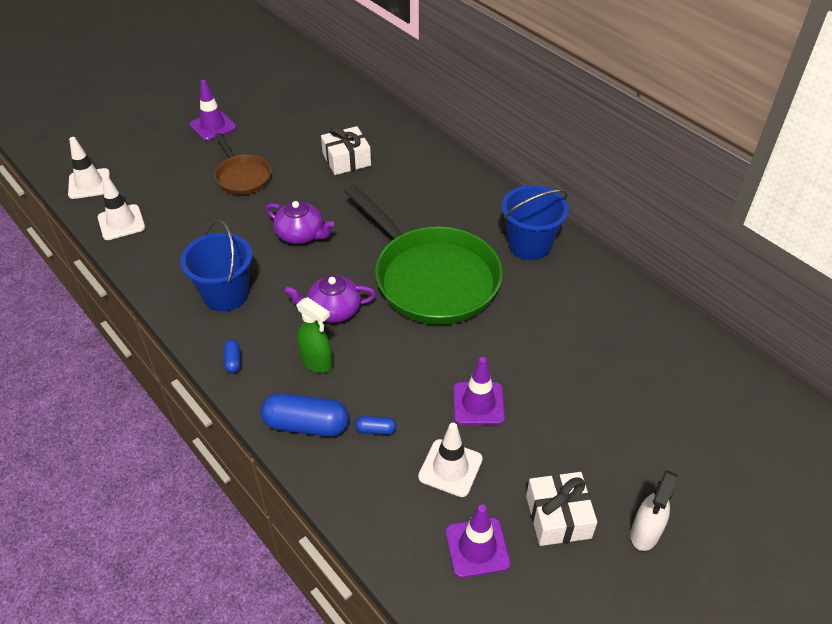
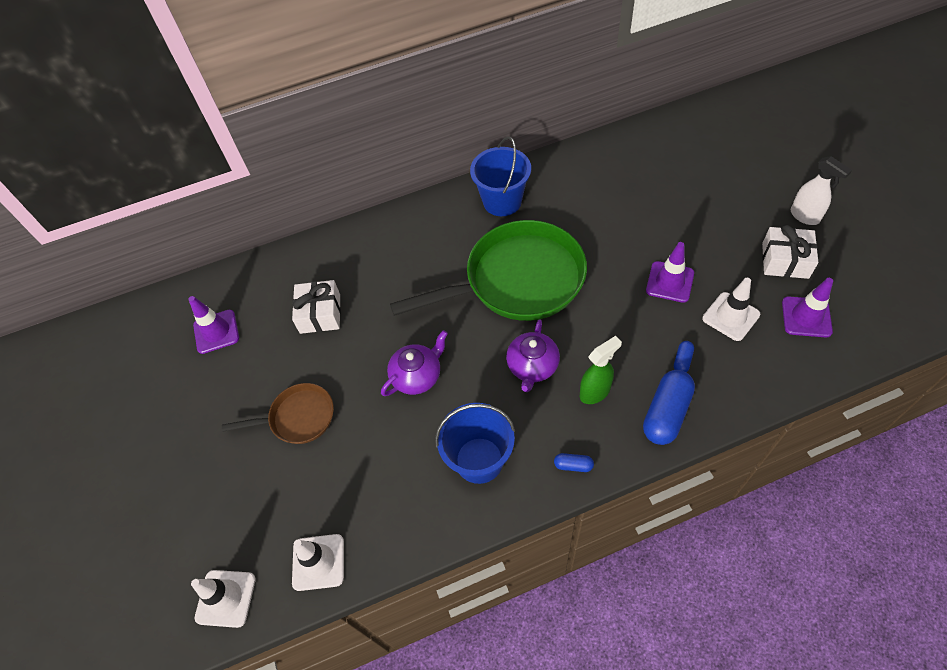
camera: 65 degrees left, 10 degrees up
purple traffic cone [190,80,236,141] -> purple traffic cone moved to [188,296,239,354]

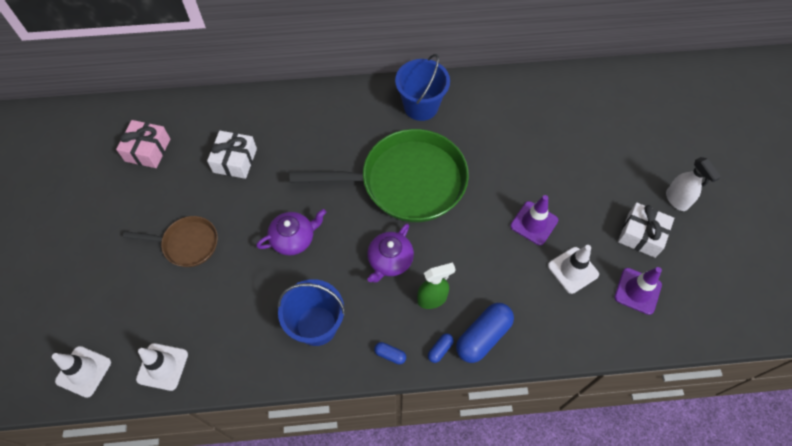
camera: 10 degrees right, 5 degrees up
purple traffic cone [188,296,239,354] -> pink gift [116,120,170,168]
blue capsule [674,341,694,372] -> blue capsule moved to [428,334,454,363]

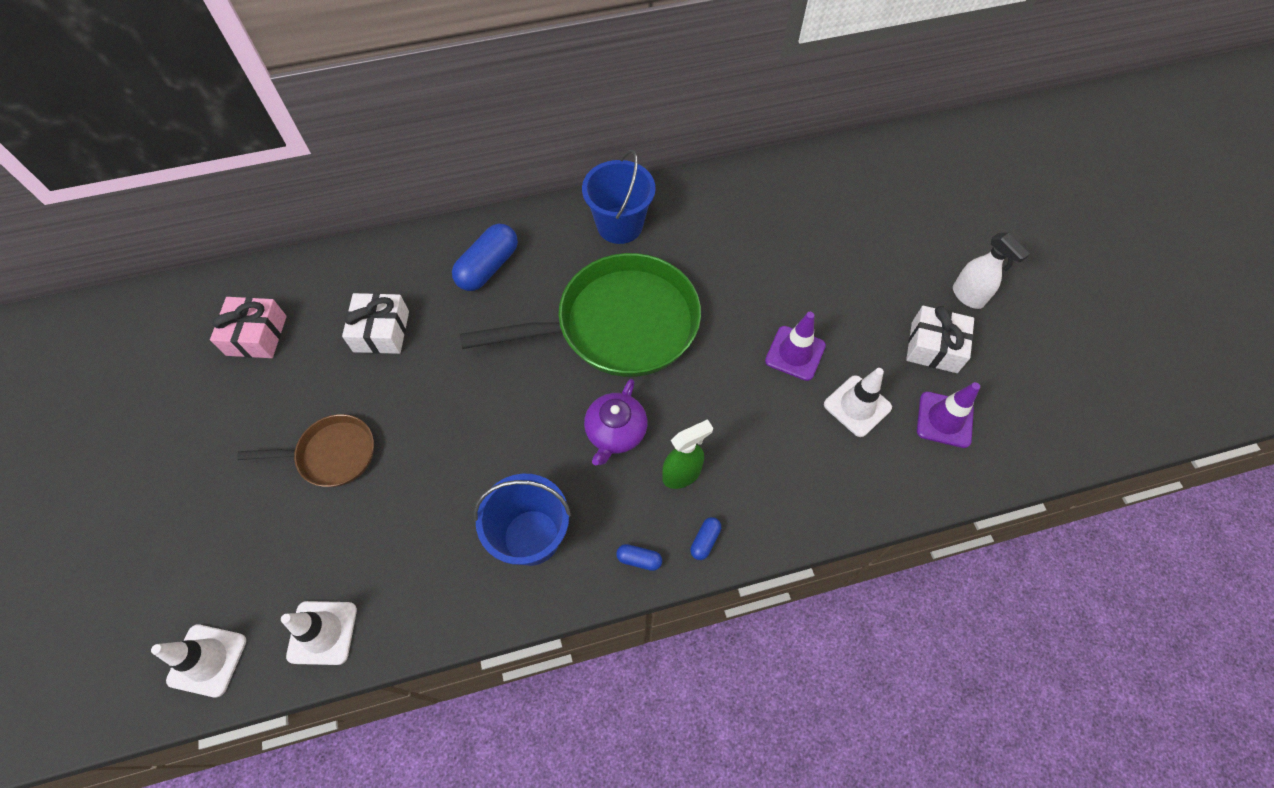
camera: 10 degrees left, 0 degrees up
purple teapot [256,209,326,256] -> none
blue capsule [456,303,514,363] -> blue capsule moved to [452,224,518,291]

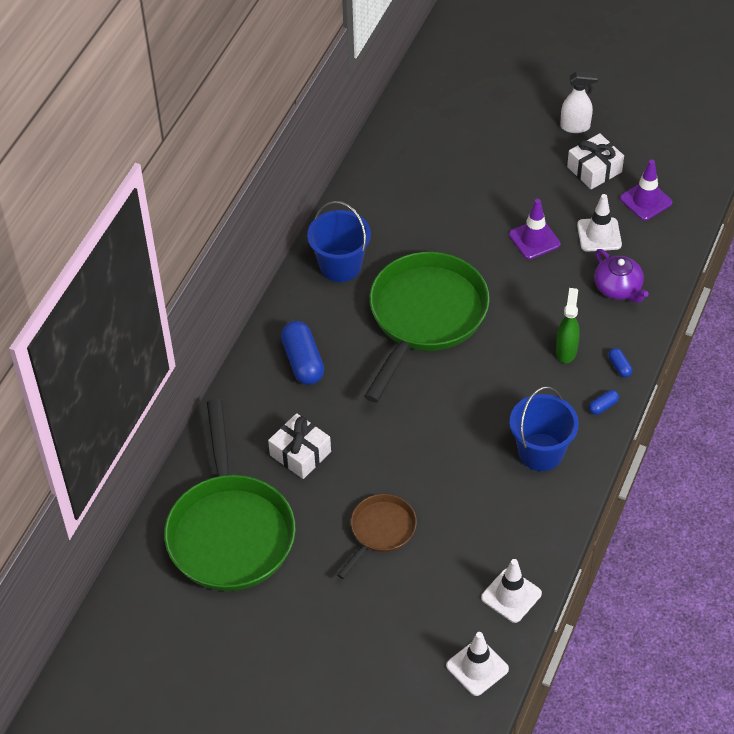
camera: 50 degrees left, 10 degrees down
pink gift [210,297,287,358] -> green pan [164,399,295,591]
purple teapot [584,379,647,465] -> purple teapot moved to [594,249,648,303]

